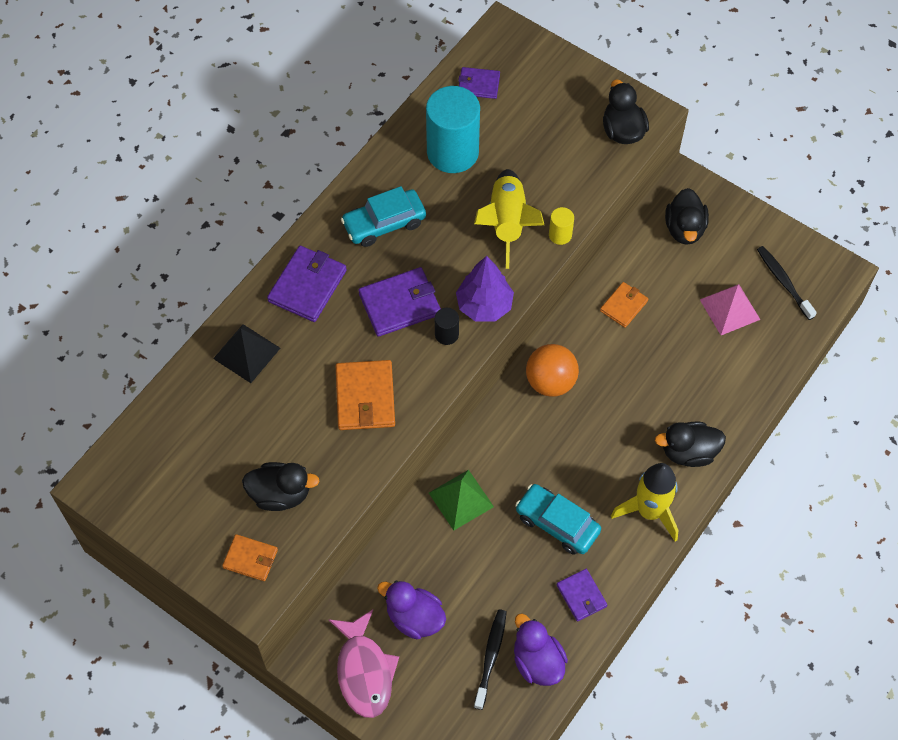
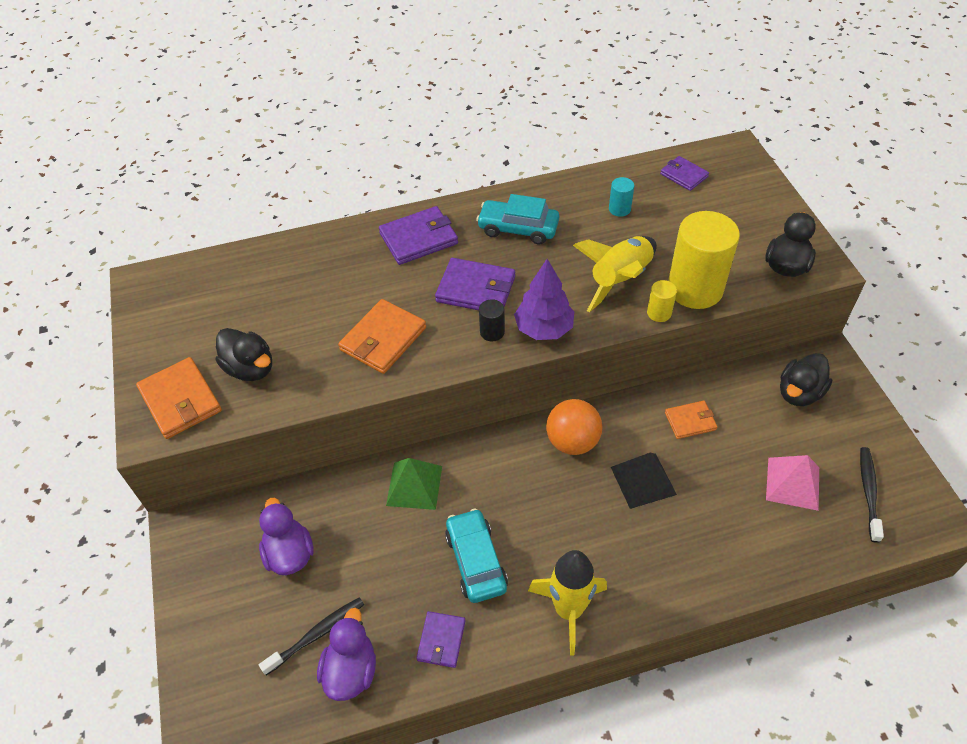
camera: 40 degrees right, 10 degrees down
black pyramid [213,324,280,383] -> black pyramid moved to [611,453,677,509]
orange wallet [222,534,278,581] -> orange wallet [136,357,222,439], size x1.63
pink fish [328,610,399,718] -> none
turquoise cylinder [426,86,480,173] -> turquoise cylinder [609,177,634,217], size x0.43
black duck [655,422,726,467] -> none
none -> yellow cylinder [668,211,740,309]

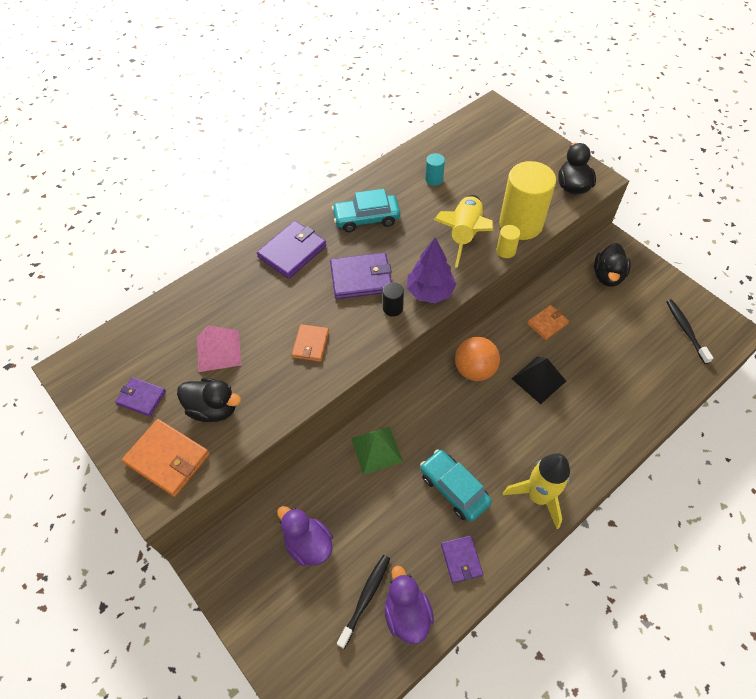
camera: 25 degrees left, 5 degrees up
orange wallet [338,299,426,374] -> orange wallet [292,324,329,362], size x0.61
purple wallet [660,156,709,191] -> purple wallet moved to [115,377,166,417]
pink pyramid [766,455,819,511] -> pink pyramid moved to [197,325,241,372]

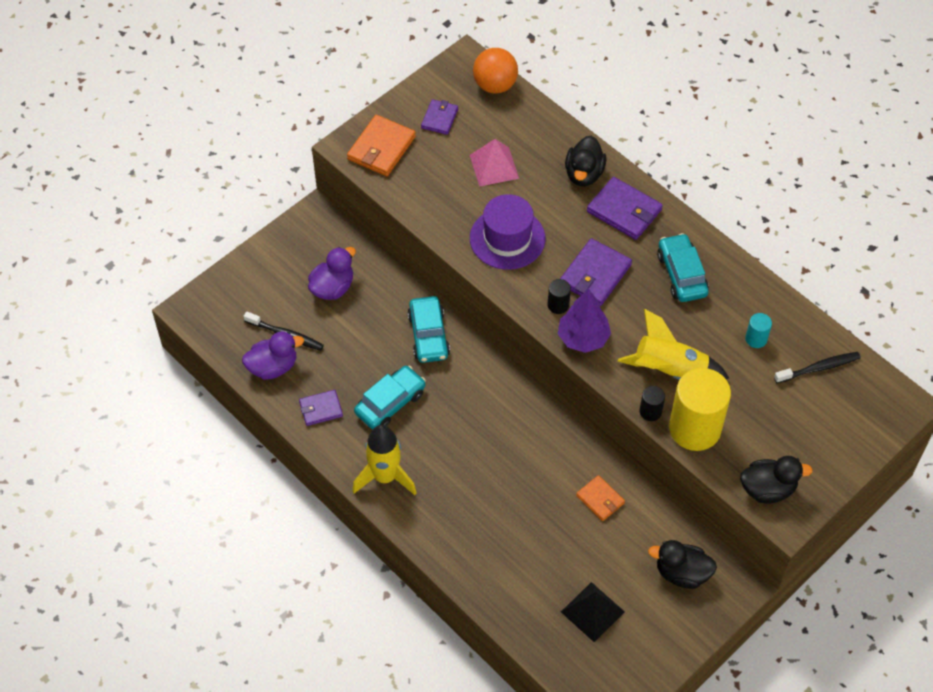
camera: 85 degrees right, 0 degrees up
black duck [177,378,241,422] -> black duck moved to [565,136,606,186]
orange wallet [292,324,329,362] -> purple hat [470,194,545,270]
purple wallet [330,253,392,299] -> purple wallet turned 45 degrees clockwise [560,238,632,306]
green pyramid [351,426,403,475] -> turquoise car [407,296,450,363]
orange ball [455,337,500,381] -> orange ball moved to [473,48,518,93]
yellow cylinder [496,225,521,258] -> black cylinder [639,386,665,421]
black pyramid [511,357,566,404] -> black pyramid moved to [561,582,625,642]
black toothbrush [666,299,713,364] -> black toothbrush moved to [774,352,861,383]

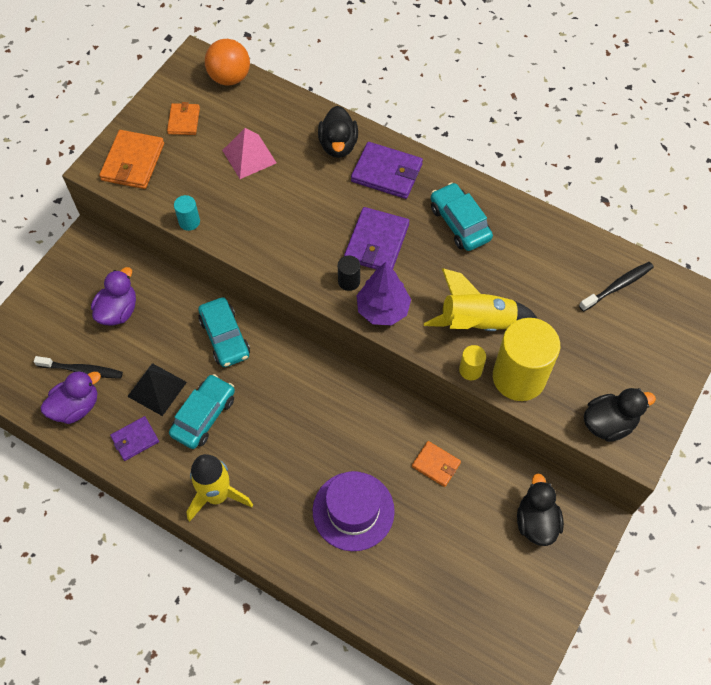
camera: 15 degrees left, 5 degrees up
purple wallet [421,99,458,135] -> orange wallet [167,102,200,135]
purple hat [470,194,545,270] -> purple hat moved to [313,471,395,551]
black pyramid [561,582,625,642] -> black pyramid moved to [127,363,187,416]
black cylinder [639,386,665,421] -> yellow cylinder [459,345,486,380]
black duck [648,540,717,589] -> black duck turned 90 degrees clockwise [517,473,564,546]
turquoise cylinder [745,313,772,348] -> turquoise cylinder moved to [174,195,200,231]

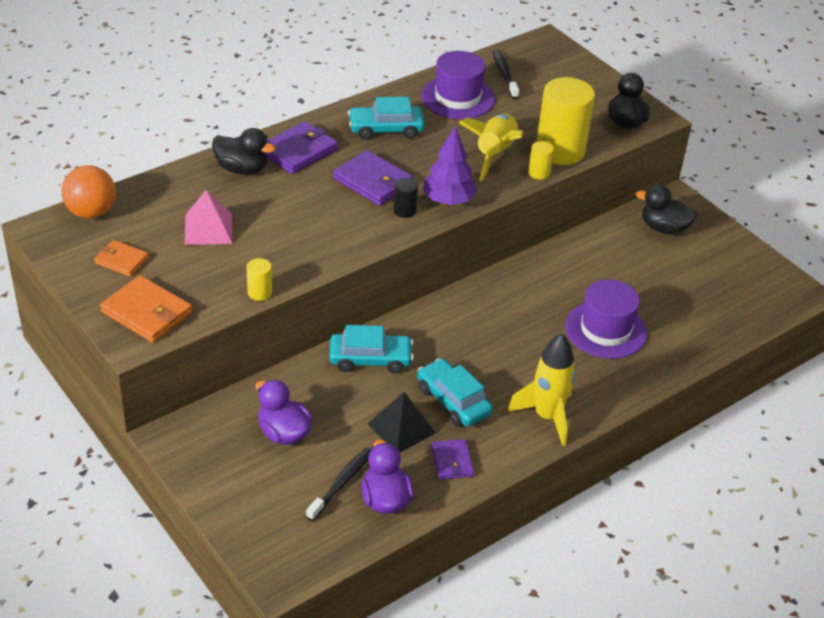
camera: 70 degrees left, 20 degrees down
turquoise cylinder [174,195,200,231] -> yellow cylinder [246,258,272,301]
orange wallet [412,441,461,487] -> none
none -> purple hat [421,51,495,119]

